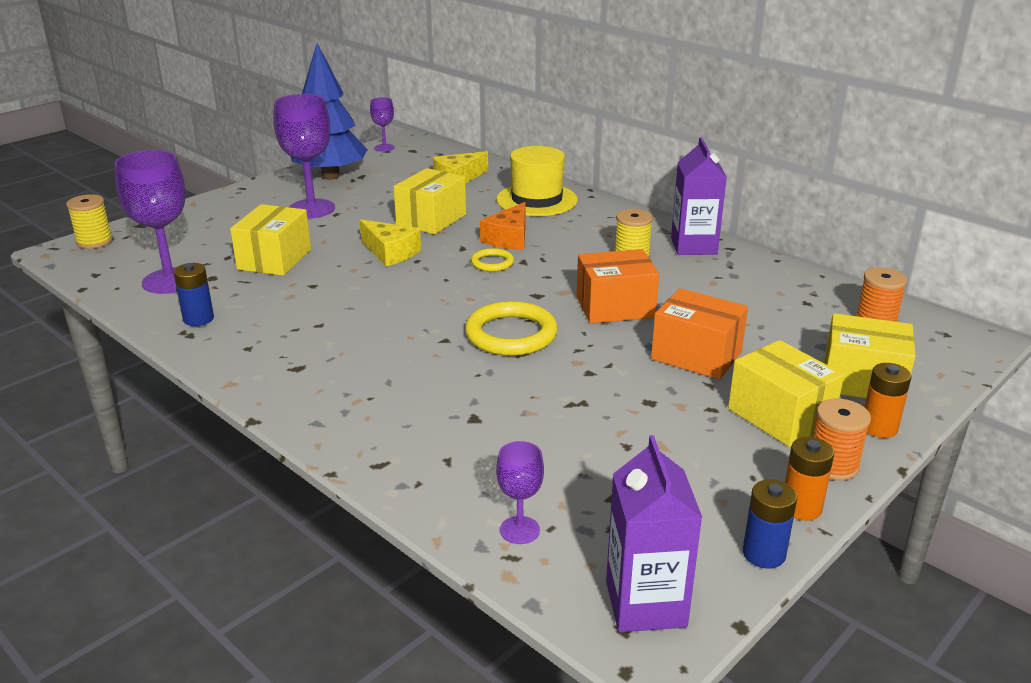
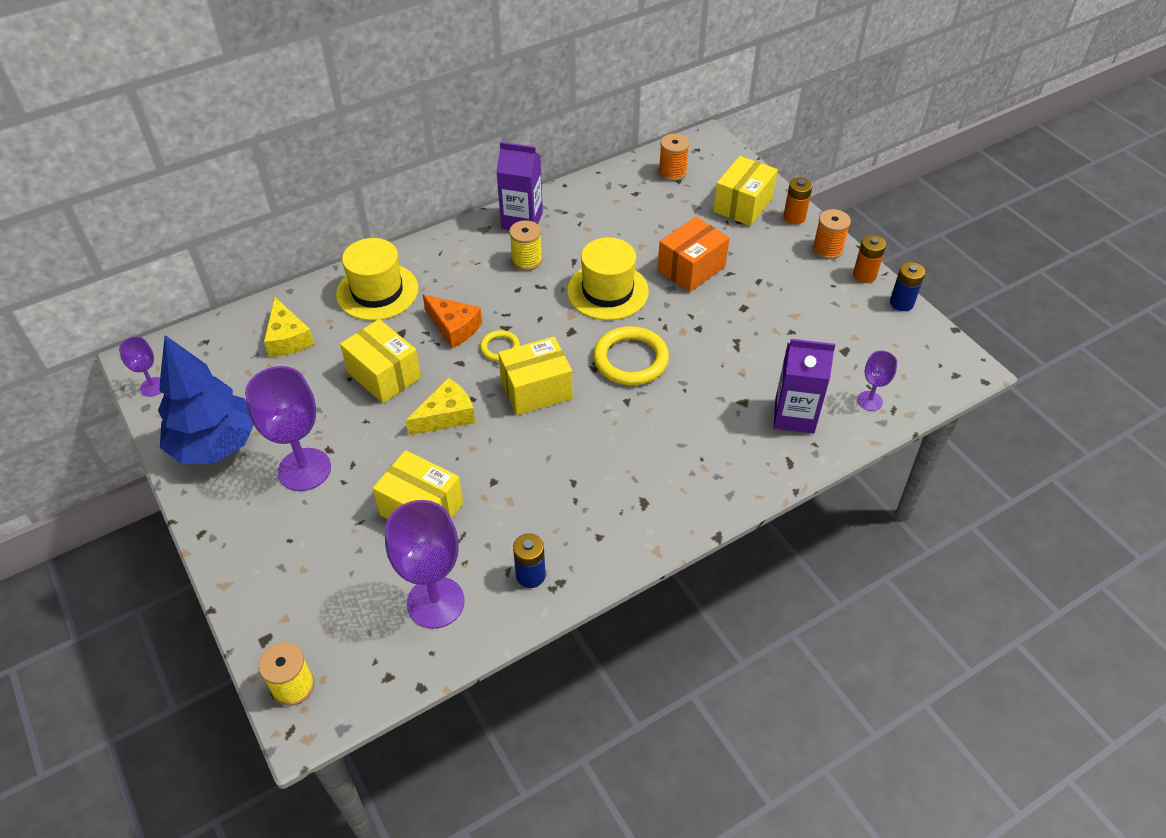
camera: 75 degrees left, 20 degrees up
orange box [576,249,659,324] -> yellow hat [567,237,649,320]
purple carton [606,435,702,632] -> purple carton moved to [774,339,835,434]
yellow box [728,340,844,447] -> yellow box moved to [498,337,572,415]

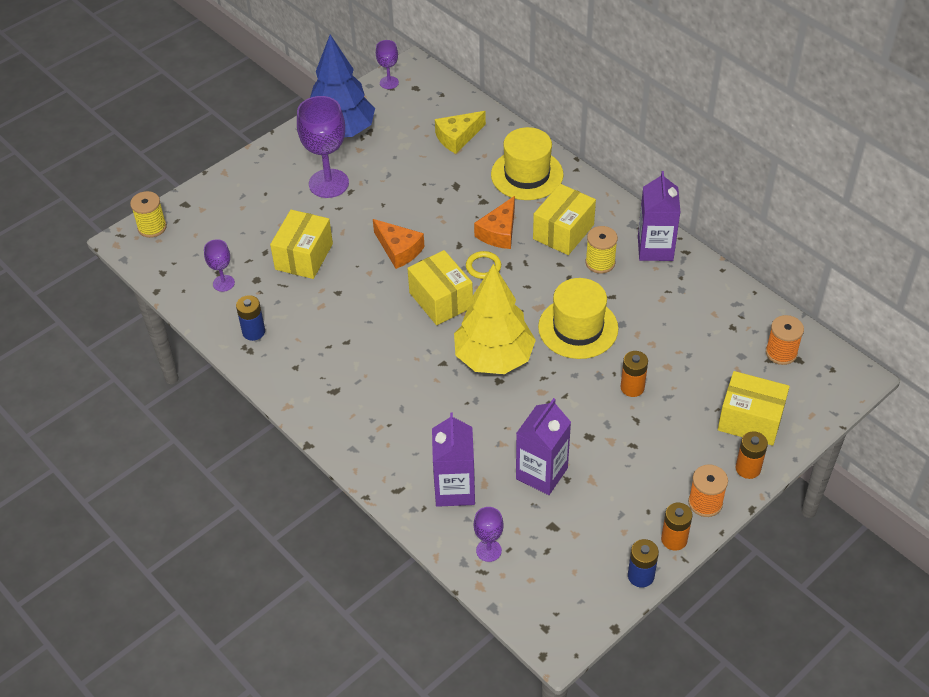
camera: 80 degrees right, 0 degrees up
yellow box [340,319,421,403] -> yellow box moved to [533,184,596,255]
purple goblet [385,500,464,629] -> purple goblet [204,239,235,292], size x0.51
yellow cheese [406,378,475,435] -> orange cheese [373,219,425,269]
yellow ring [593,326,669,385] -> yellow tree [454,264,536,374]
orange box [657,217,729,292] -> orange battery [621,351,648,397]
none -> purple carton [516,398,571,495]

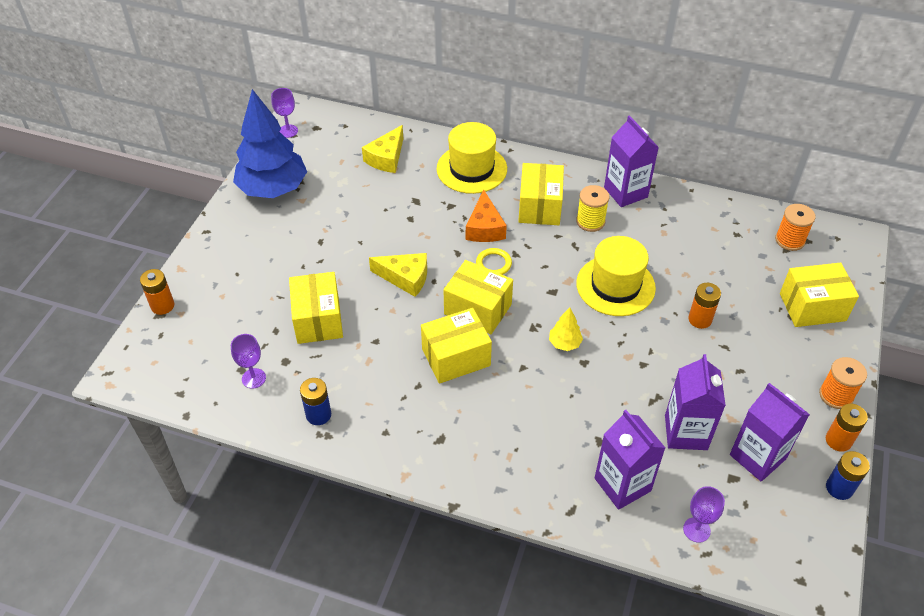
camera: 30 degrees left, 0 degrees up
yellow spool [130,191,167,238] -> none
purple goblet [297,96,349,198] -> none
orange cheese [373,219,425,269] -> yellow cheese [369,253,427,297]
yellow tree [454,264,536,374] -> yellow tree [549,307,583,351], size x0.41
orange battery [736,431,768,479] -> orange battery moved to [140,269,175,315]
none -> yellow box [421,308,492,384]
none -> purple carton [730,383,810,482]

